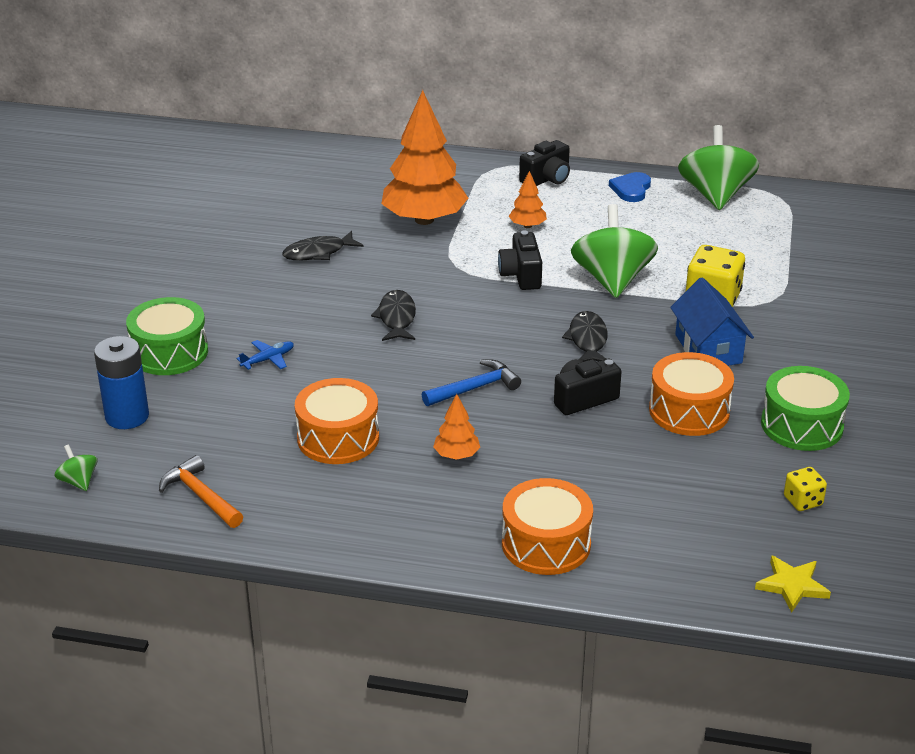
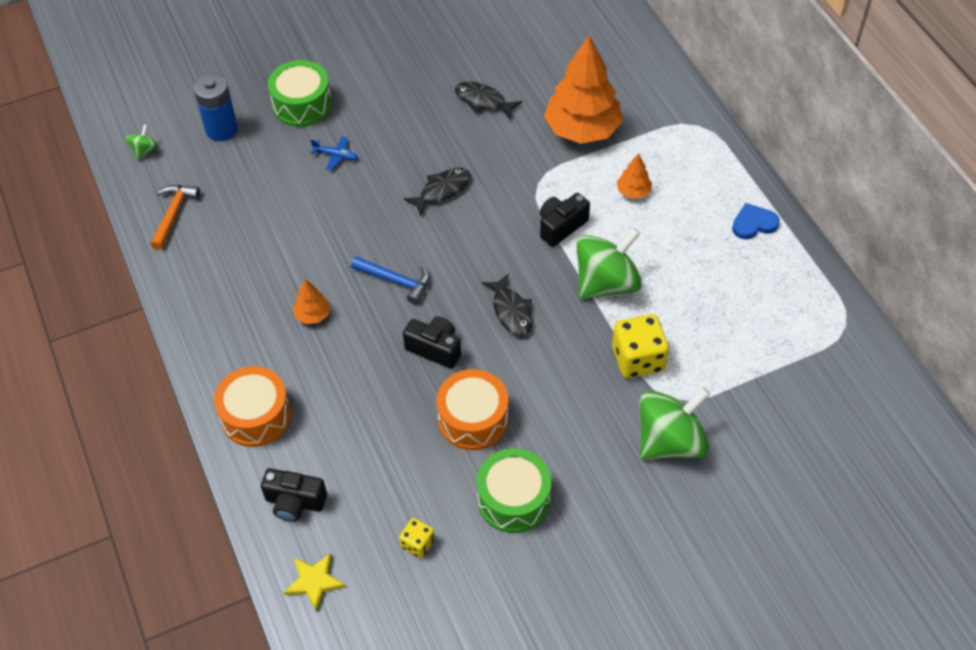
camera: 55 degrees right, 20 degrees up
orange drum [295,378,379,464] -> none
black camera [519,140,570,186] -> black camera moved to [261,468,327,522]
black fish [562,311,608,362] -> black fish turned 105 degrees clockwise [482,274,532,337]
blue house [670,277,754,366] -> none
green spinning top [678,125,759,210] -> green spinning top moved to [640,387,710,460]

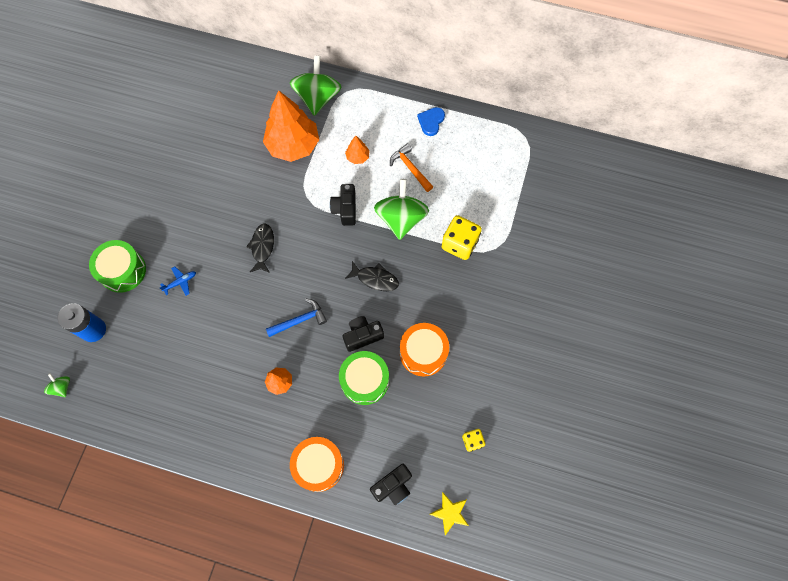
camera: 50 degrees left, 15 degrees up
orange hammer [150,185,200,250] -> orange hammer moved to [390,144,433,192]
black fish [455,82,522,119] -> none
green drum [477,448,551,533] -> green drum moved to [339,351,389,405]
green spinning top [640,387,710,460] -> green spinning top moved to [290,55,342,116]

